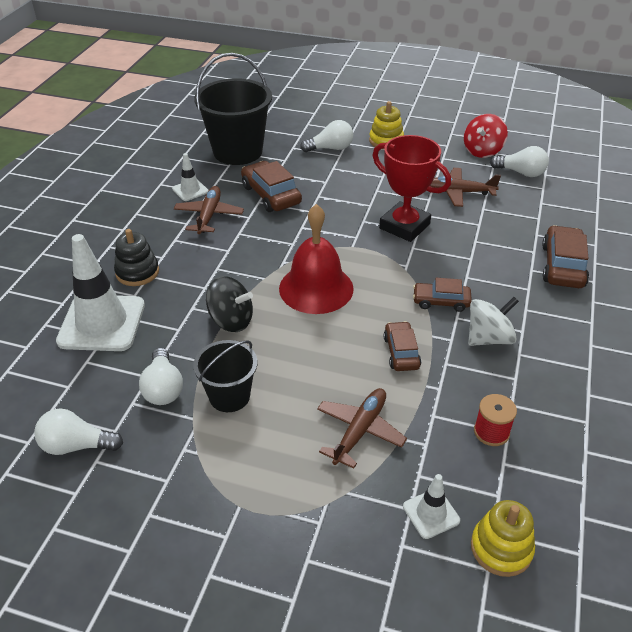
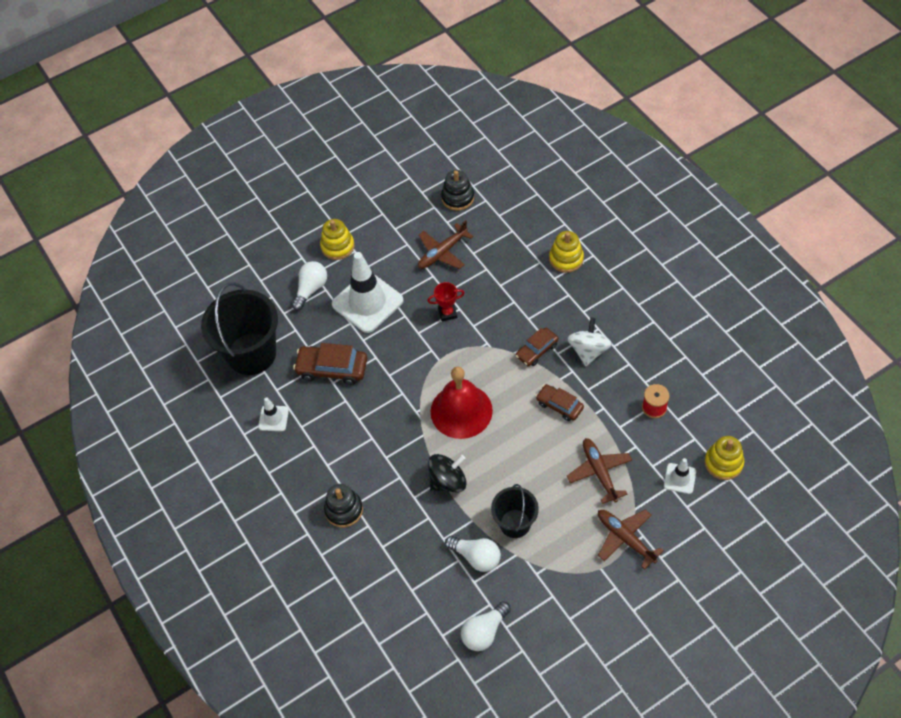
camera: 45 degrees left, 15 degrees up
white traffic cone [56,234,145,351] -> white traffic cone moved to [332,252,404,333]
brown plane [174,186,244,234] -> brown plane moved to [598,509,664,570]
red trophy [372,135,451,242] -> red trophy [427,282,465,321], size x0.50
red spinning top [464,114,508,158] -> none
white light bulb [490,146,549,177] -> black stacking toy [441,170,474,211]
brown car [542,225,589,288] -> yellow stacking toy [549,231,584,273]

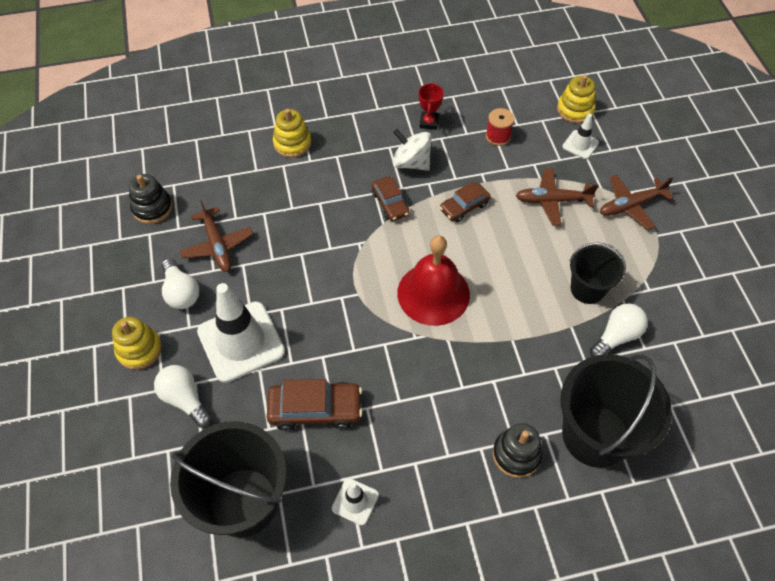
camera: 75 degrees left, 0 degrees up
brown car [293,343,367,385] -> brown car turned 120 degrees counterclockwise [267,379,362,431]
red trophy [427,282,465,321] -> red trophy moved to [418,83,444,130]
black spinning top [428,454,467,492] -> none
white light bulb [461,601,511,651] -> white light bulb moved to [162,258,199,309]
none -> black bucket [561,354,672,468]

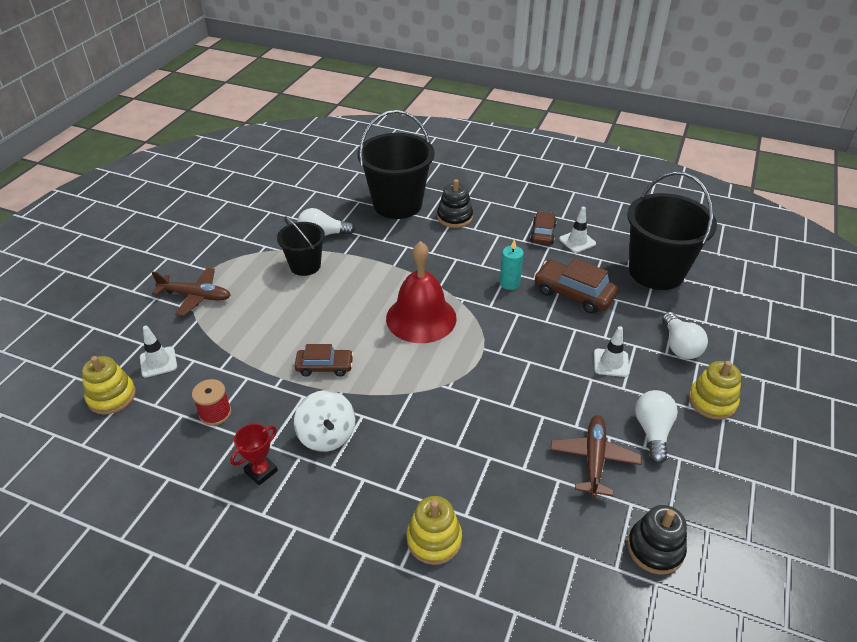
camera: 145 degrees left, 15 degrees down
white traffic cone [197,283,285,383] -> white traffic cone [594,326,630,377], size x0.47
brown car [372,177,410,221] -> brown car moved to [530,211,557,245]
brown plane [516,168,599,225] -> none
none -> turquoise candle [500,239,524,290]

